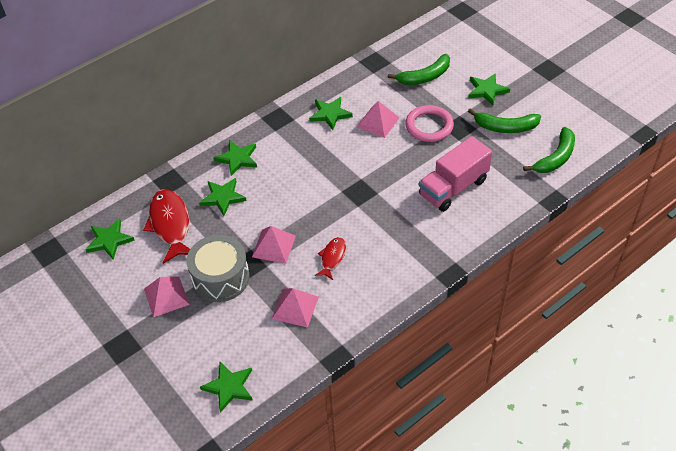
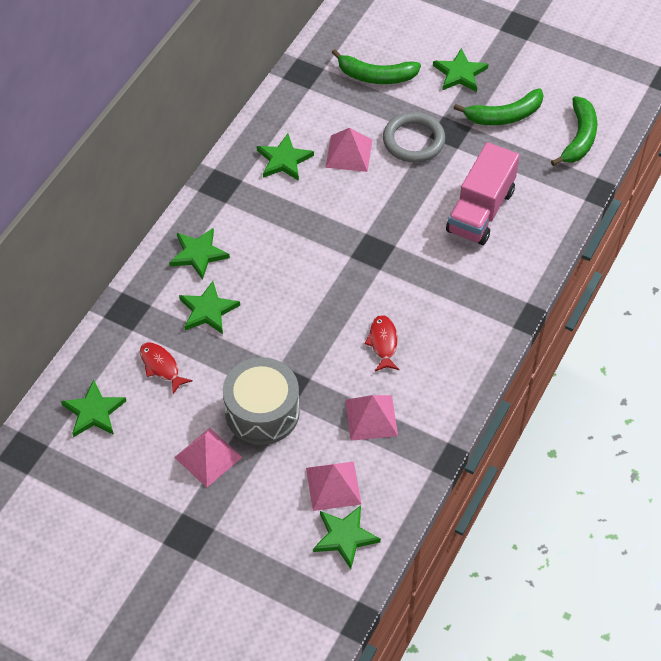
camera: 25 degrees left, 5 degrees up
red fish [143,189,190,264] -> red fish [140,342,193,394], size x0.54
pink pyramid [252,226,296,264] -> pink pyramid moved to [306,461,361,511]
green banana [388,54,450,85] -> green banana turned 60 degrees clockwise [331,49,421,84]
pink ring [405,105,454,142] -> grey ring [383,112,445,163]

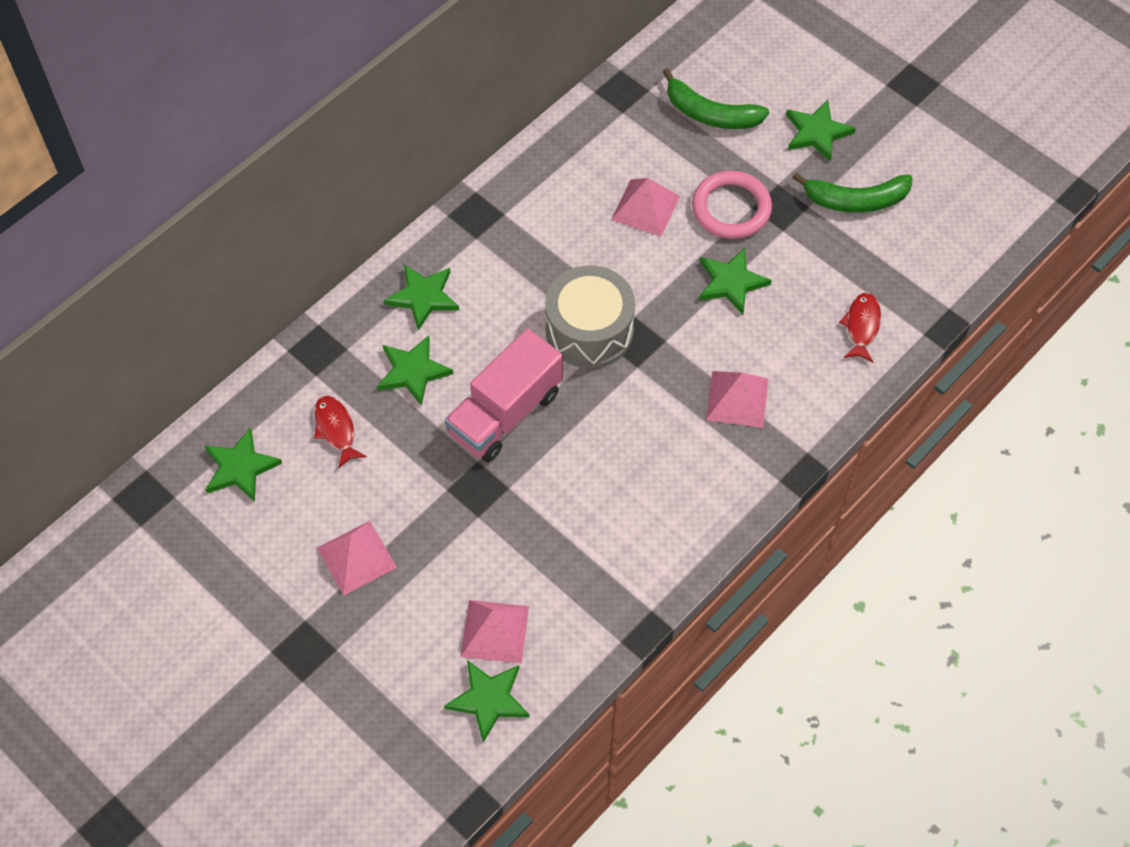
camera: 15 degrees right, 5 degrees up
grey drum [223,357,300,445] -> grey drum moved to [545,265,635,369]
green star [257,134,314,181] -> green star moved to [699,248,772,315]
pink pyramid [345,395,398,441] -> pink pyramid moved to [706,371,768,428]
red fish [364,315,399,371] -> red fish moved to [839,293,881,362]
grey ring [383,112,445,163] -> pink ring [692,171,772,239]
pink truck [446,142,520,245] -> pink truck moved to [445,328,563,462]
green banana [551,96,598,166] -> none

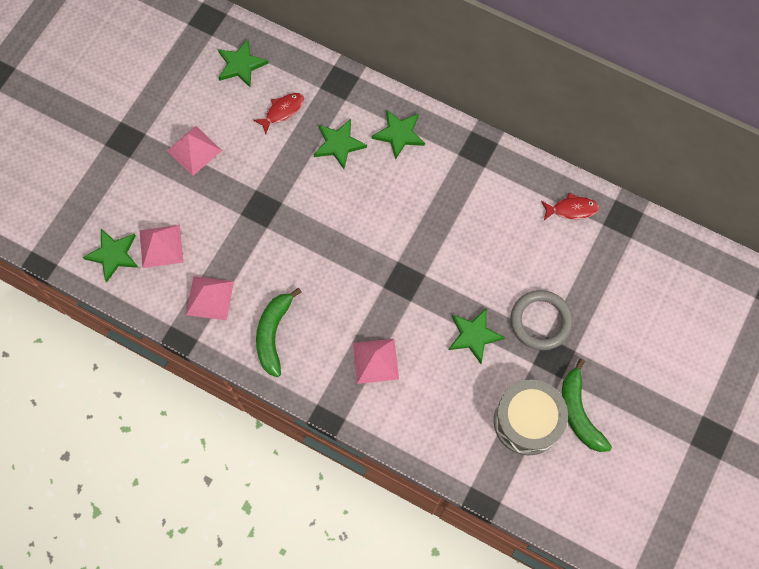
camera: 75 degrees right, 10 degrees up
pink truck [445,328,563,462] -> none
grey drum [545,265,635,369] -> grey drum moved to [494,380,568,456]
pink pyramid [611,178,680,237] -> pink pyramid moved to [186,276,234,320]
green banana [663,68,769,129] -> green banana moved to [256,288,302,377]
pink ring [692,171,772,239] -> grey ring [510,290,573,350]
green star [786,100,856,162] -> none
red fish [839,293,881,362] -> red fish moved to [541,193,599,220]

